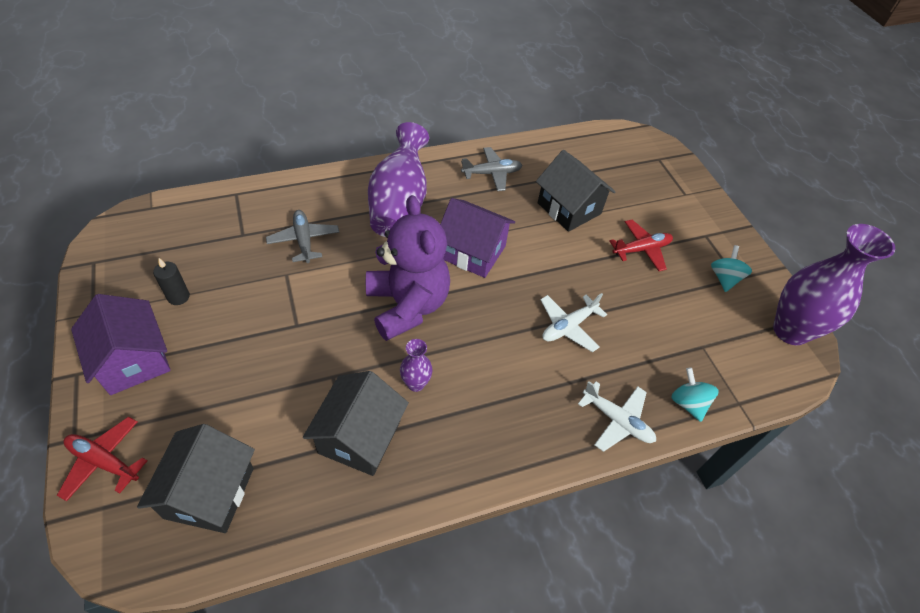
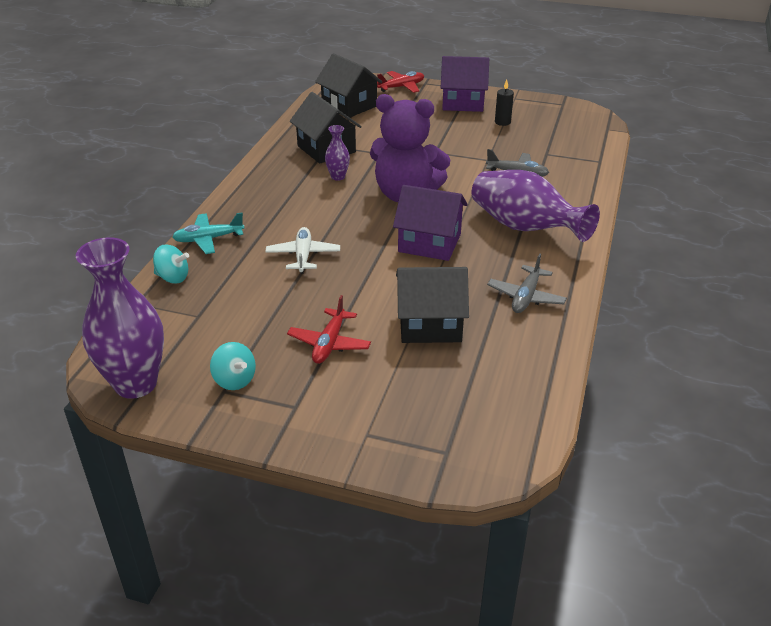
camera: 130 degrees right, 15 degrees down
purple house [440,198,515,278] -> purple house turned 45 degrees clockwise [393,185,468,261]
white plane [578,381,656,452] -> turquoise plane [172,213,244,254]

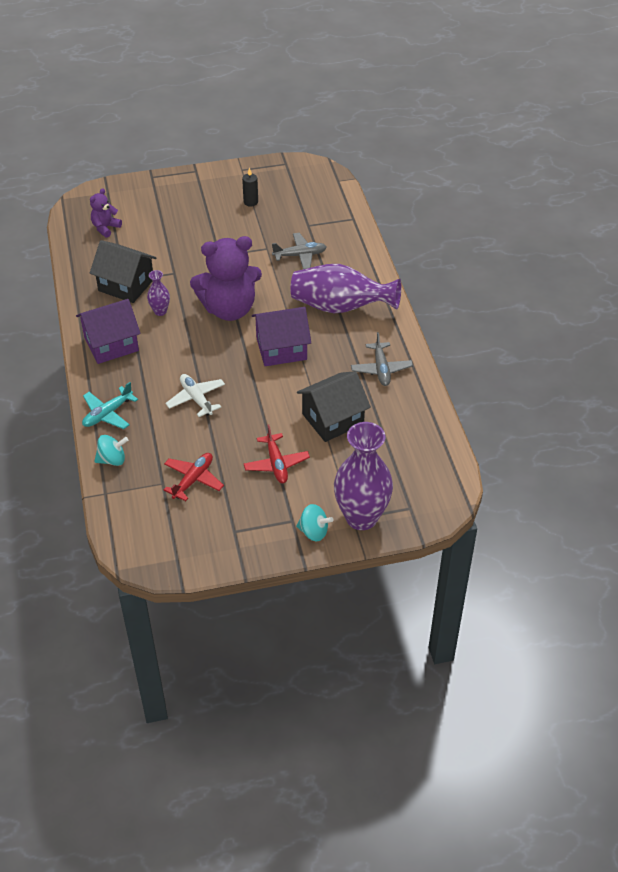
camera: 30 degrees left, 10 degrees up
purple vase [76,237,164,399] -> purple vase moved to [334,422,393,530]
turquoise spinning top [210,342,256,390] -> turquoise spinning top moved to [296,504,333,542]
black house [315,53,382,118] -> purple teddy bear [90,188,122,238]
red plane [377,71,424,93] -> red plane moved to [164,453,224,501]
purple house [441,56,489,112] -> purple house moved to [76,299,141,364]

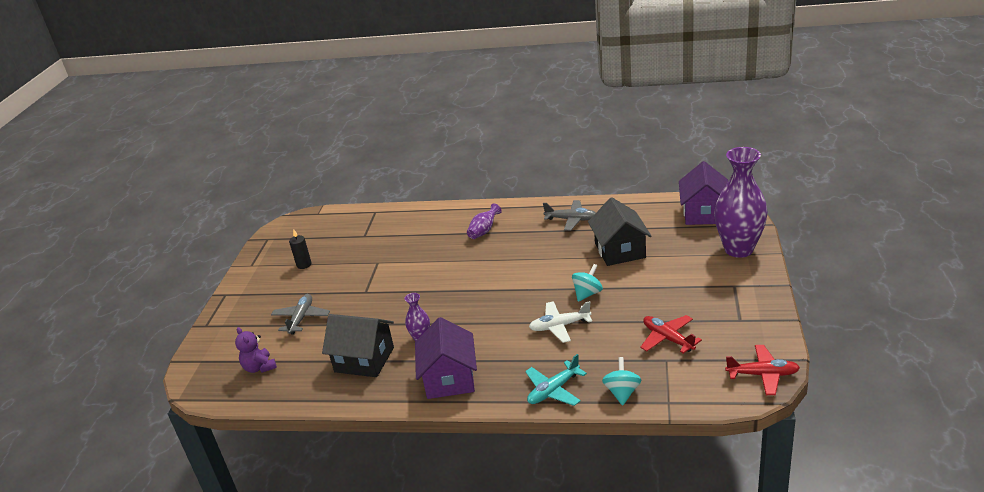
camera: 65 degrees left, 15 degrees down
turquoise plane [82,382,138,429] -> turquoise plane turned 75 degrees clockwise [525,354,587,406]
black house [90,240,156,303] -> black house turned 60 degrees clockwise [322,314,394,377]
purple teddy bear [190,236,262,321] -> none
red plane [244,425,310,483] -> red plane moved to [725,345,800,395]
purple house [252,307,311,366] -> purple house moved to [679,161,728,225]
grey plane [272,233,327,269] -> grey plane moved to [271,294,330,335]
purple vase [290,264,401,313] -> purple vase [467,203,502,239], size x0.46
turquoise spinning top [296,504,333,542] -> turquoise spinning top moved to [572,264,603,302]

